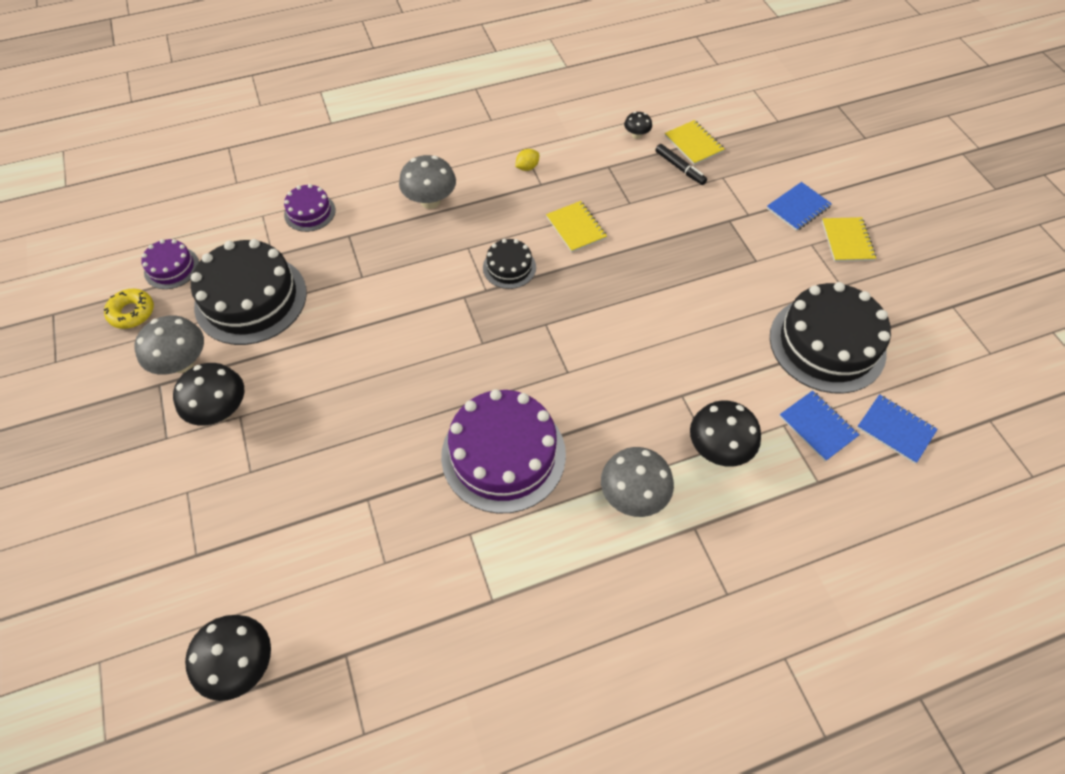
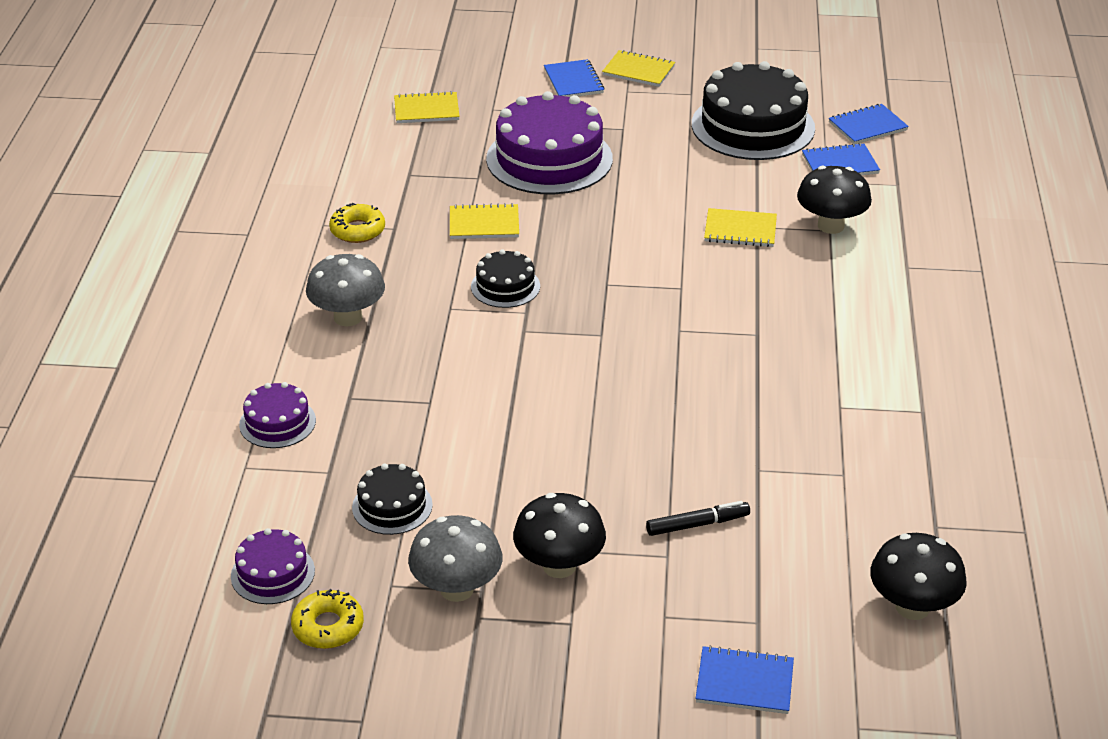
camera: 65 degrees left, 20 degrees down
black cake [191,239,307,345] -> black cake [352,463,433,535], size x0.50
purple cake [441,389,566,513] -> purple cake moved to [486,91,613,194]
yellow lemon [515,149,539,171] -> yellow donut [329,203,385,243]
grey mushroom [601,447,674,517] -> none
black mushroom [624,112,652,139] -> none
black marker [655,144,707,185] -> black marker moved to [646,501,750,536]
none -> blue notebook [696,645,794,714]
none -> yellow notebook [704,208,777,247]

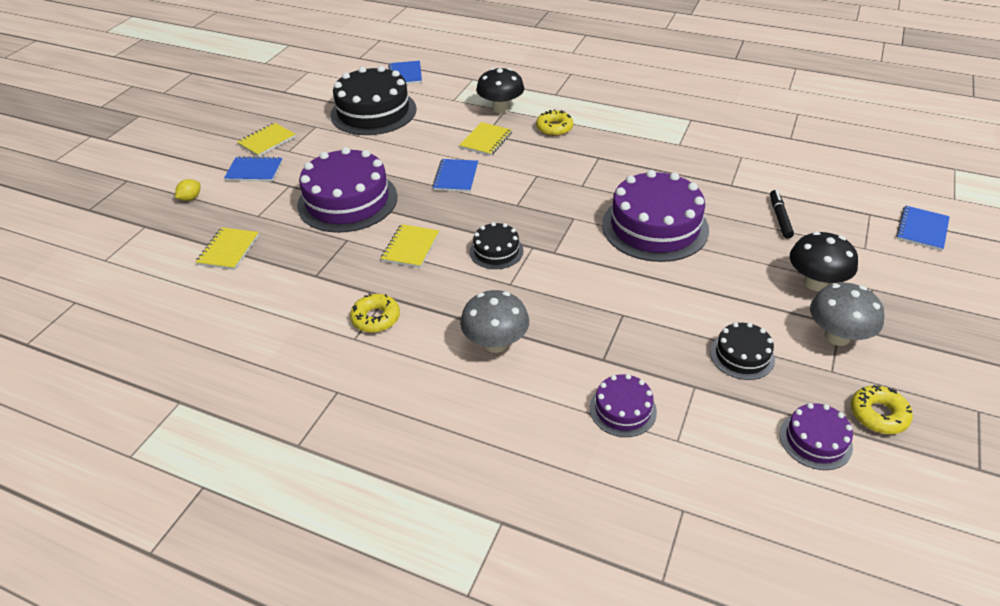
camera: 70 degrees left, 5 degrees up
blue notebook [802,143,880,175] -> blue notebook moved to [432,159,478,192]
black mushroom [870,533,967,620] -> none
none -> yellow lemon [175,179,200,201]
none -> yellow donut [536,109,574,136]
none -> purple cake [602,170,709,262]

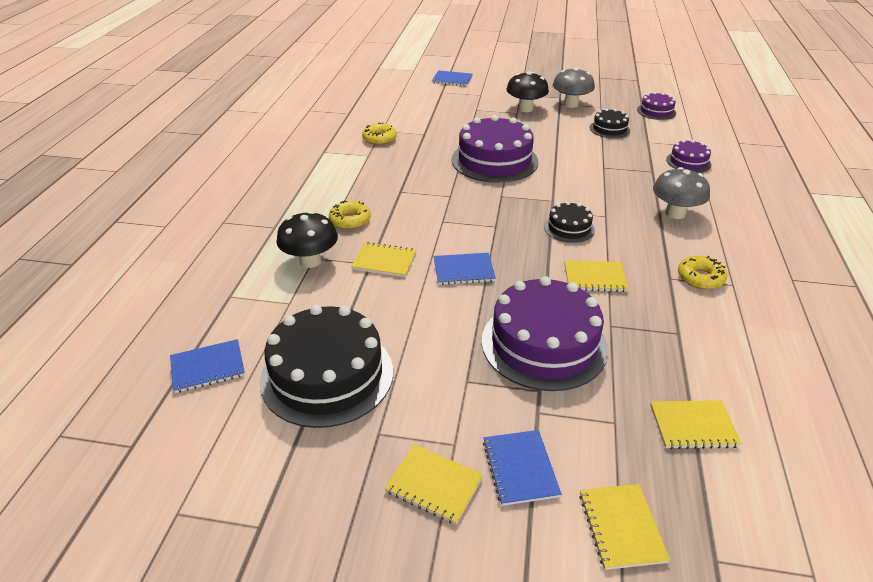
camera: 105 degrees left, 5 degrees down
yellow lemon [175,179,200,201] -> yellow notebook [579,484,670,570]
black marker [770,190,794,239] -> none
yellow donut [851,385,913,434] -> yellow donut moved to [362,122,397,145]

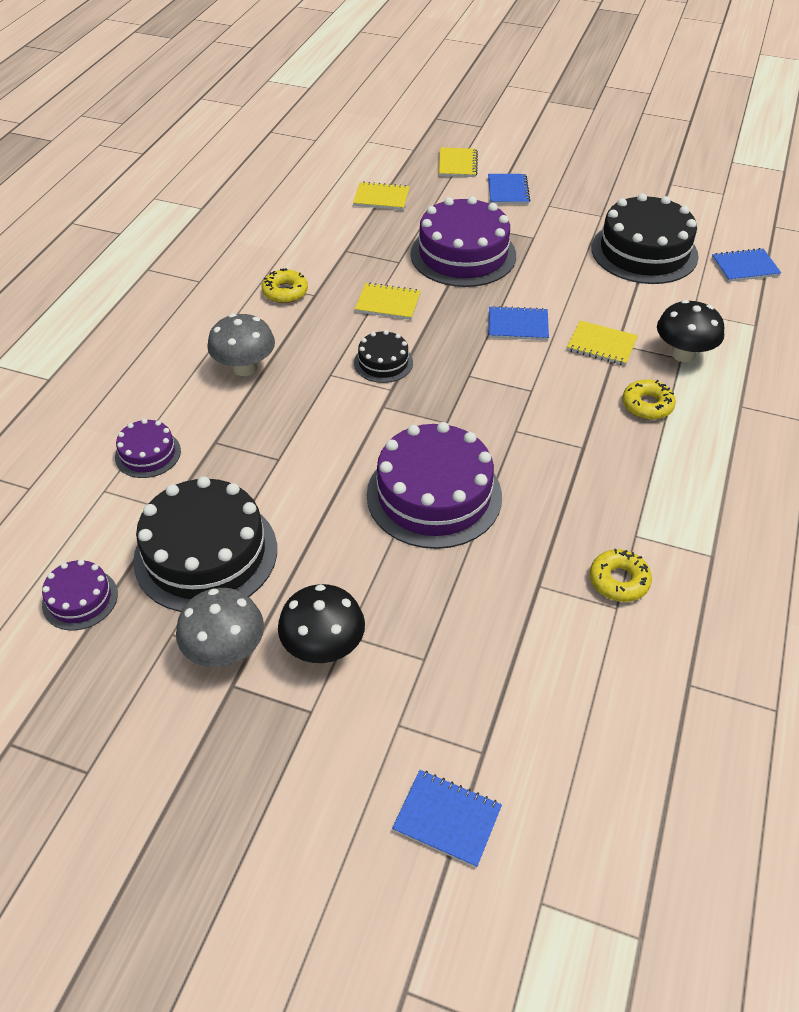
camera: 170 degrees left, 10 degrees up
yellow notebook [385,444,484,525] -> none
black cake [590,108,630,138] -> black cake [133,476,277,612], size x2.01

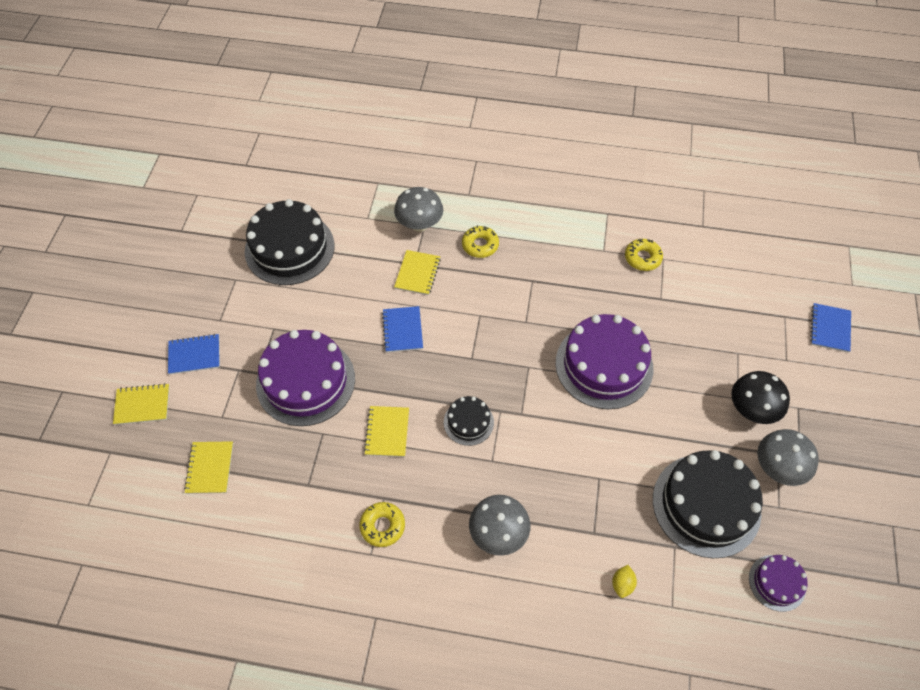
camera: 100 degrees left, 10 degrees up
purple cake [115,419,181,478] -> yellow lemon [612,565,637,598]
black mushroom [657,300,724,362] -> grey mushroom [394,187,443,232]
blue notebook [712,248,781,282] -> none

